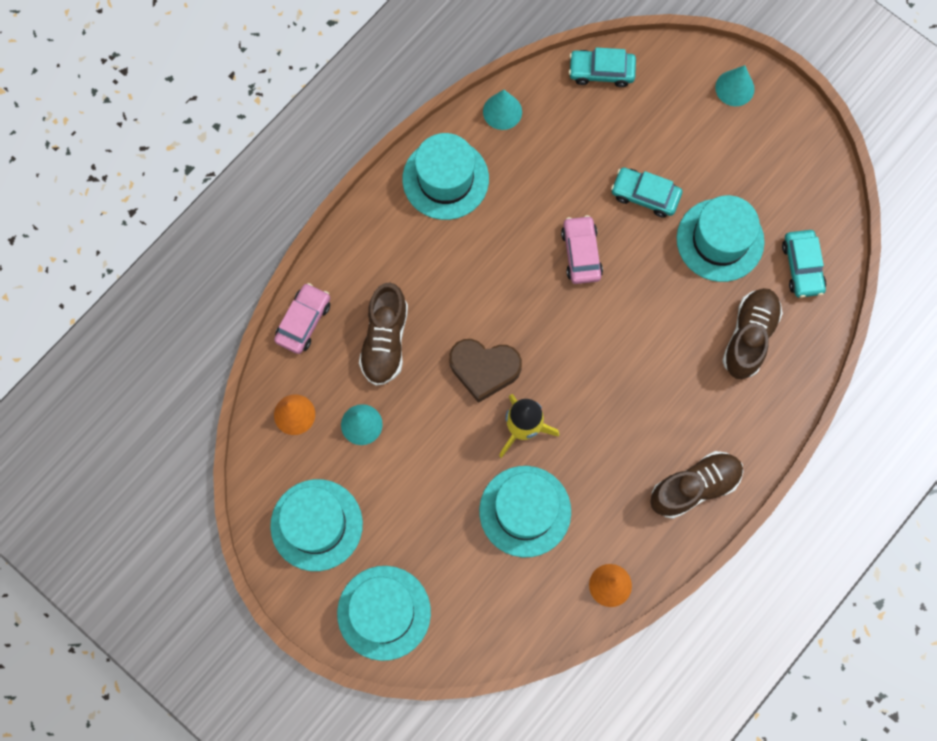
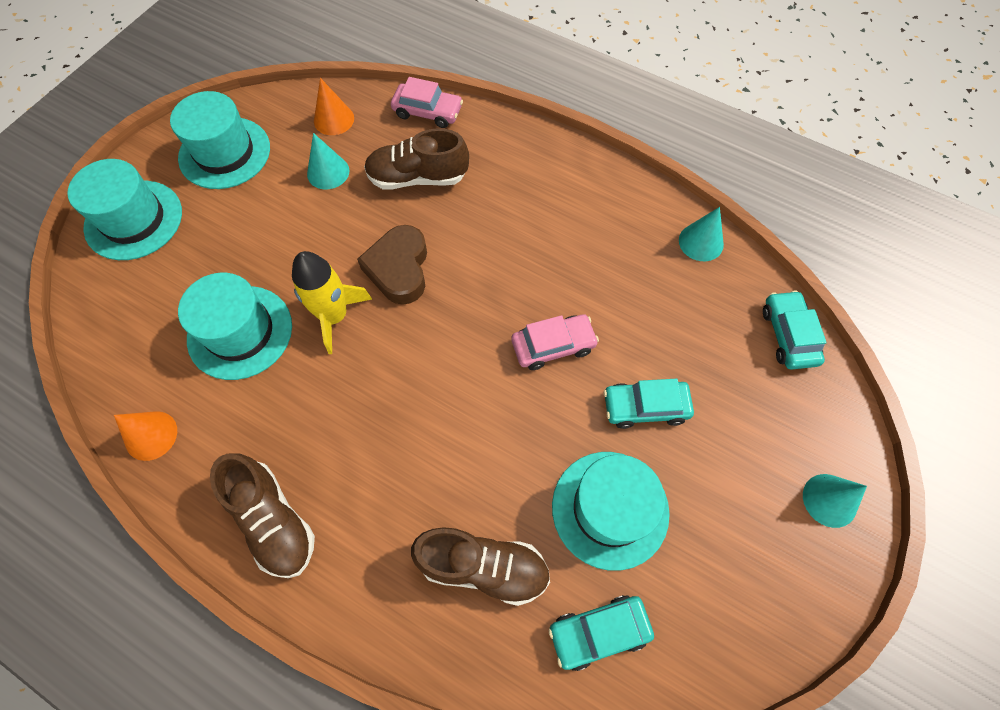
camera: 80 degrees right, 10 degrees down
turquoise hat [402,133,489,220] -> none
turquoise car [611,167,682,218] -> turquoise car turned 105 degrees counterclockwise [604,379,694,429]

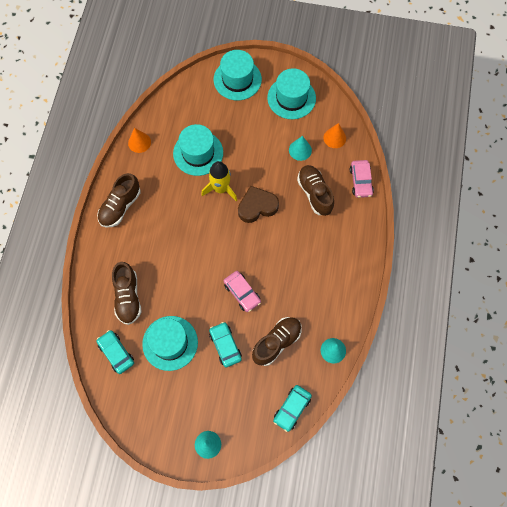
camera: 70 degrees right, 5 degrees up
turquoise car [763,290,827,370] -> turquoise car turned 150 degrees clockwise [273,385,312,432]
none -> brown shoe [252,317,302,366]

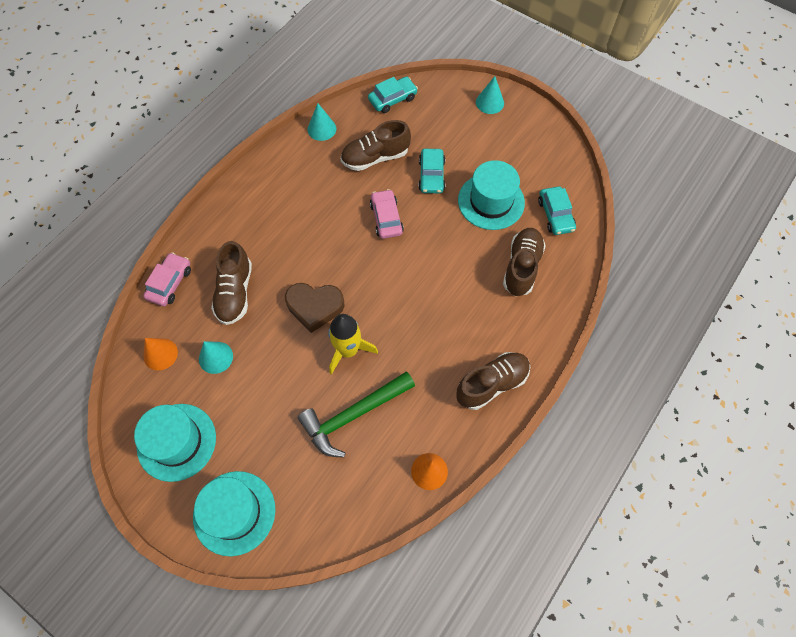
camera: 155 degrees left, 5 degrees down
turquoise hat [173,124,223,176] -> green hammer [298,371,415,458]

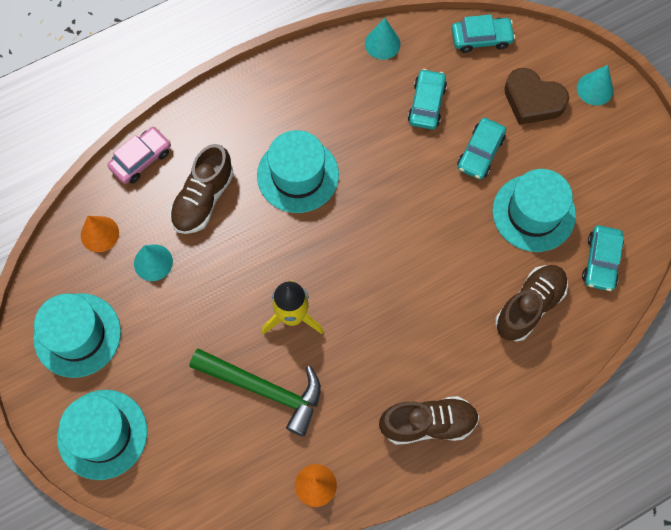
camera: 25 degrees right, 5 degrees up
brown heart [285,283,344,333] -> brown heart moved to [504,68,569,125]
green hammer [298,371,415,458] -> green hammer turned 150 degrees counterclockwise [190,349,321,437]
brown shoe [341,120,411,171] -> turquoise car [408,69,447,129]
pink car [370,189,404,239] -> none
none -> turquoise hat [257,130,339,213]

